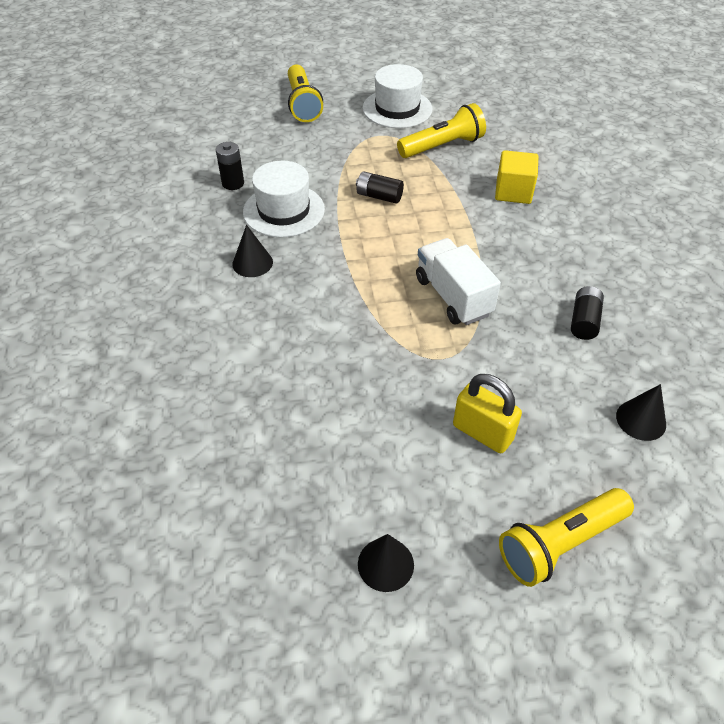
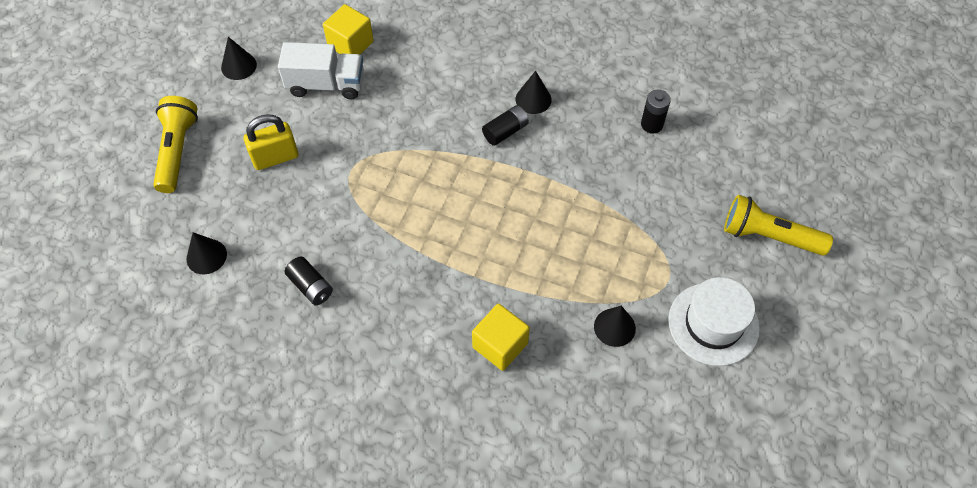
camera: 120 degrees right, 10 degrees up
white hat [243,161,325,237] -> none
black battery [356,171,404,204] -> black battery moved to [482,105,529,146]
yellow flashlight [397,103,486,158] -> black cone [594,306,636,347]
white truck [416,238,501,325] -> white truck moved to [278,42,364,99]
none -> yellow cube [323,4,374,55]

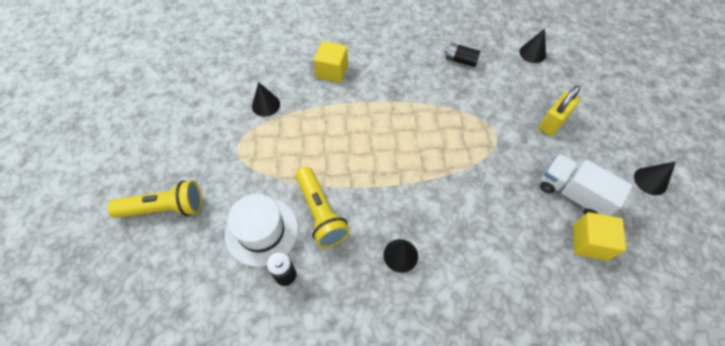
camera: 155 degrees right, 0 degrees up
yellow flashlight [153,96,198,193] -> yellow flashlight moved to [296,167,350,248]
white truck [278,42,364,99] -> white truck turned 60 degrees clockwise [540,154,633,216]
black battery [482,105,529,146] -> none
white hat [668,277,760,366] -> white hat moved to [225,194,298,267]

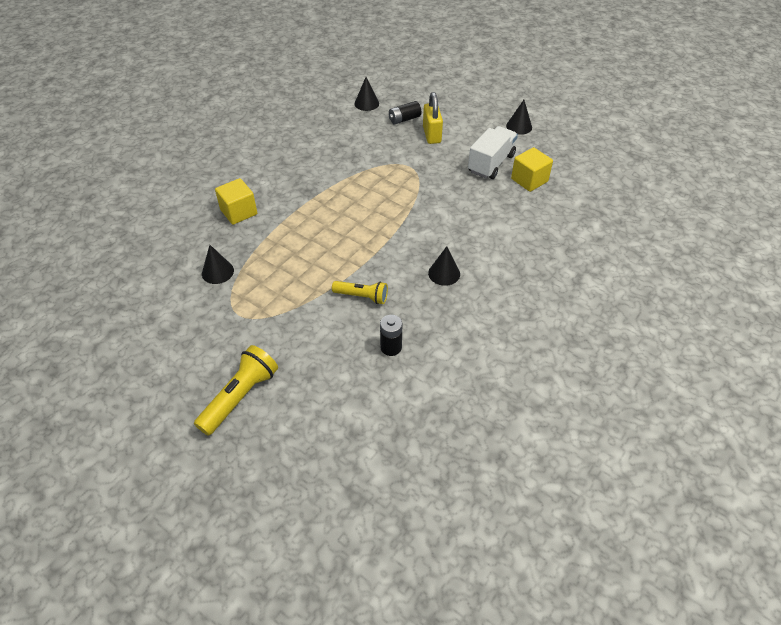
camera: 50 degrees left, 10 degrees down
white hat [225,194,298,267] -> none
yellow flashlight [296,167,350,248] -> yellow flashlight [332,281,388,304], size x0.65
black battery [445,43,481,67] -> black battery moved to [389,101,421,124]
white truck [540,154,633,216] -> white truck turned 135 degrees clockwise [468,126,518,179]

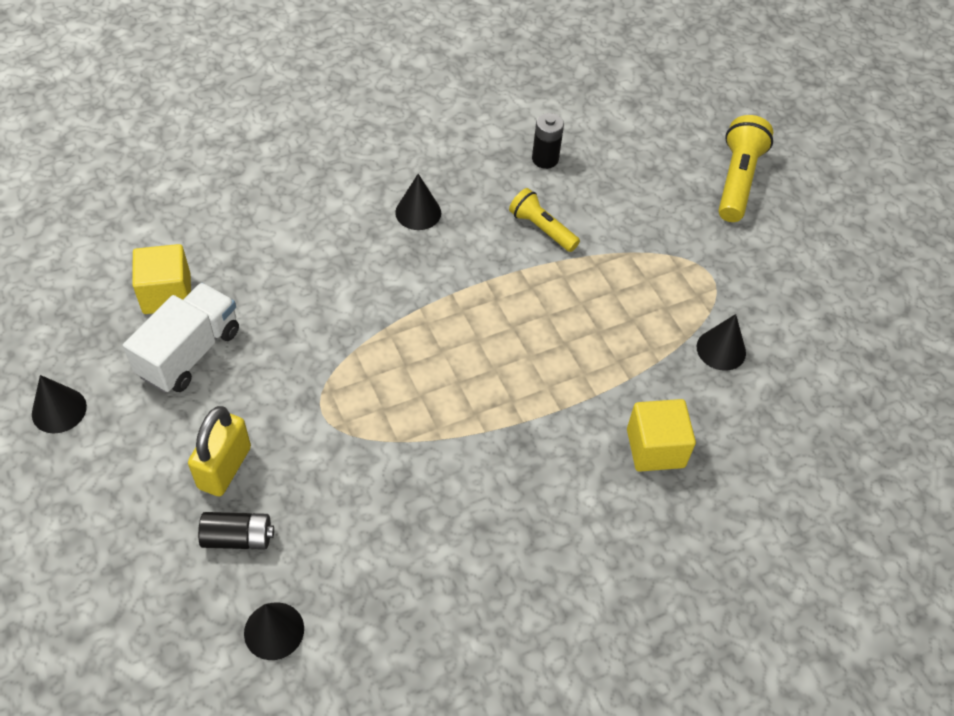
camera: 155 degrees left, 5 degrees up
yellow flashlight [194,345,278,436] -> yellow flashlight turned 135 degrees clockwise [718,115,773,222]
white truck [468,126,518,179] -> white truck turned 150 degrees clockwise [123,283,239,393]

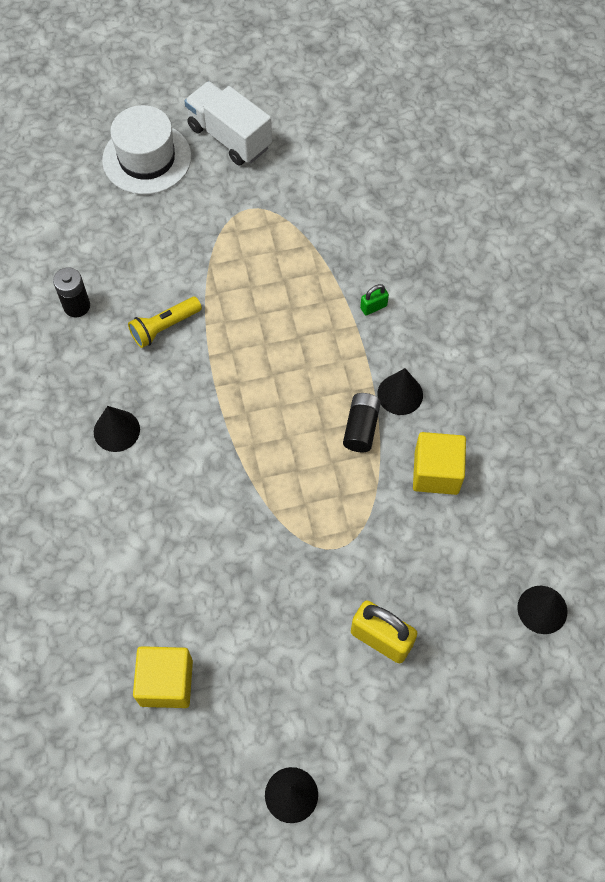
camera: 75 degrees left, 10 degrees up
white truck [123,283,239,393] -> white truck moved to [184,81,272,166]
black battery [198,512,274,550] -> black battery moved to [343,393,381,452]
yellow cube [627,399,696,472] -> yellow cube moved to [413,432,466,495]
black cone [697,314,746,371] -> black cone moved to [378,368,423,415]
yellow flashlight [718,115,773,222] -> white hat [102,105,191,195]
none -> green padlock [360,284,389,316]

